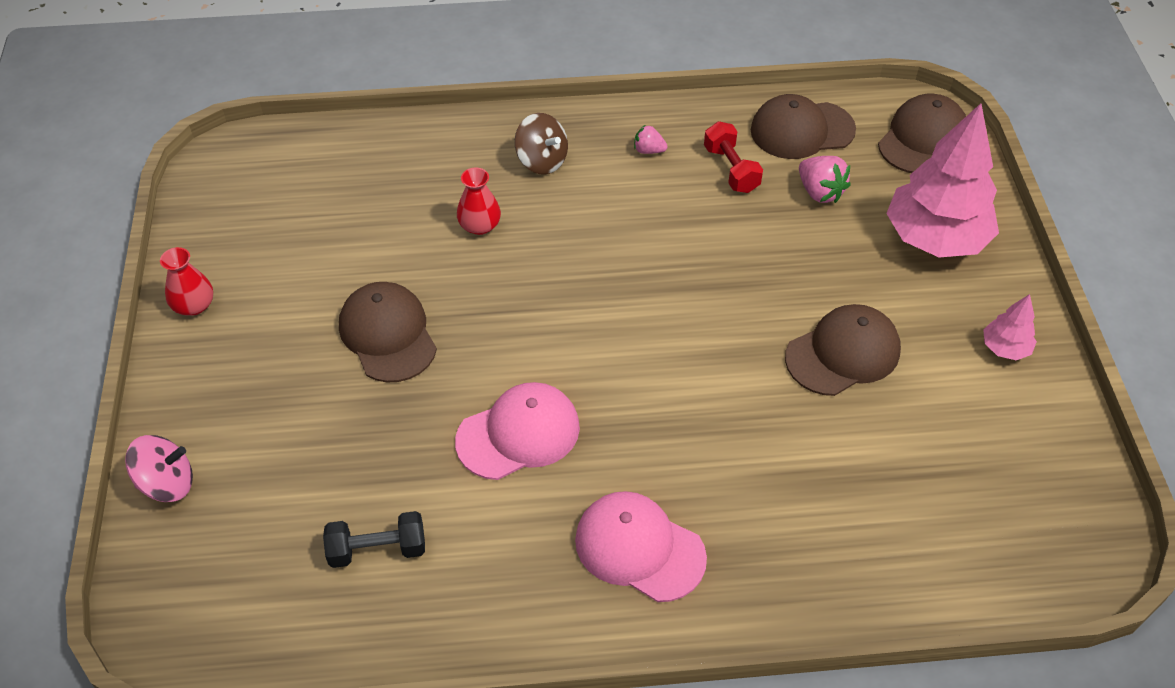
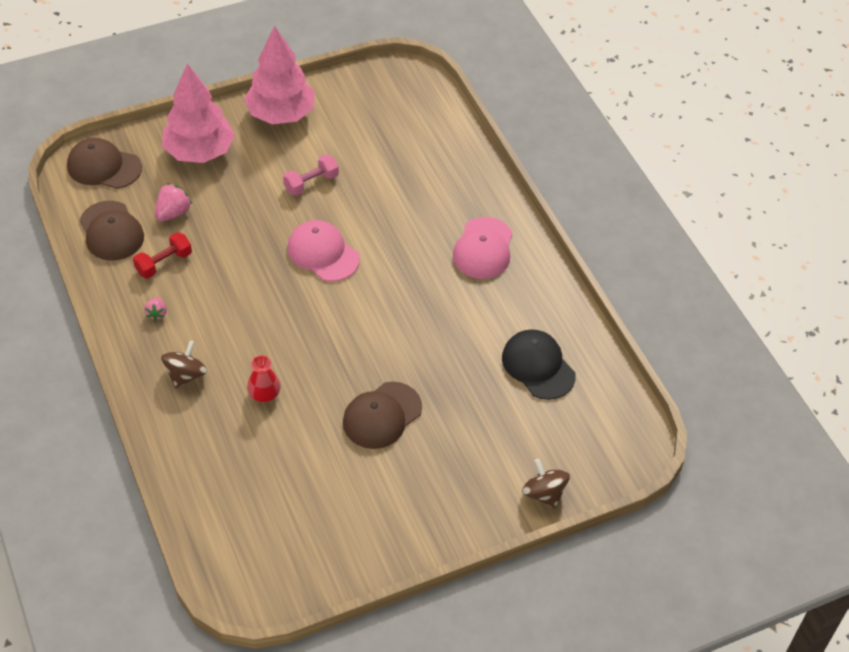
camera: 110 degrees left, 0 degrees up
pink spinning top [125,435,193,502] -> brown spinning top [522,459,570,508]
red vase [160,247,213,316] -> none
black dumbbell [323,511,425,568] -> black cap [502,329,576,400]
pink cap [455,382,580,480] -> pink cap moved to [287,220,360,282]
brown cap [785,304,901,396] -> pink dumbbell [283,154,339,195]
pink tree [983,294,1037,360] -> pink tree [244,25,315,124], size x2.23

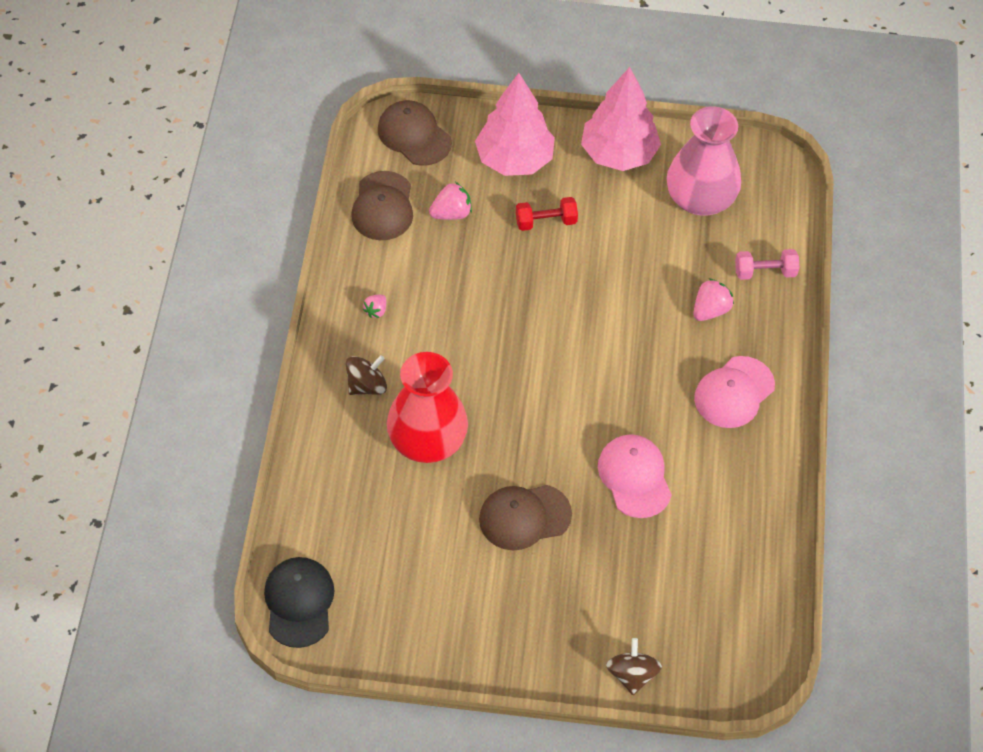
camera: 30 degrees right, 5 degrees up
red dumbbell [133,232,192,278] -> red dumbbell moved to [516,197,578,231]
red vase [247,355,281,402] -> red vase [387,352,468,463], size x2.26
pink dumbbell [283,154,339,195] -> pink dumbbell moved to [735,249,799,280]
pink cap [287,220,360,282] -> pink cap moved to [598,434,672,518]
black cap [502,329,576,400] -> black cap moved to [264,557,335,648]
none -> pink vase [667,106,741,216]
none -> pink strawberry [693,278,734,321]

